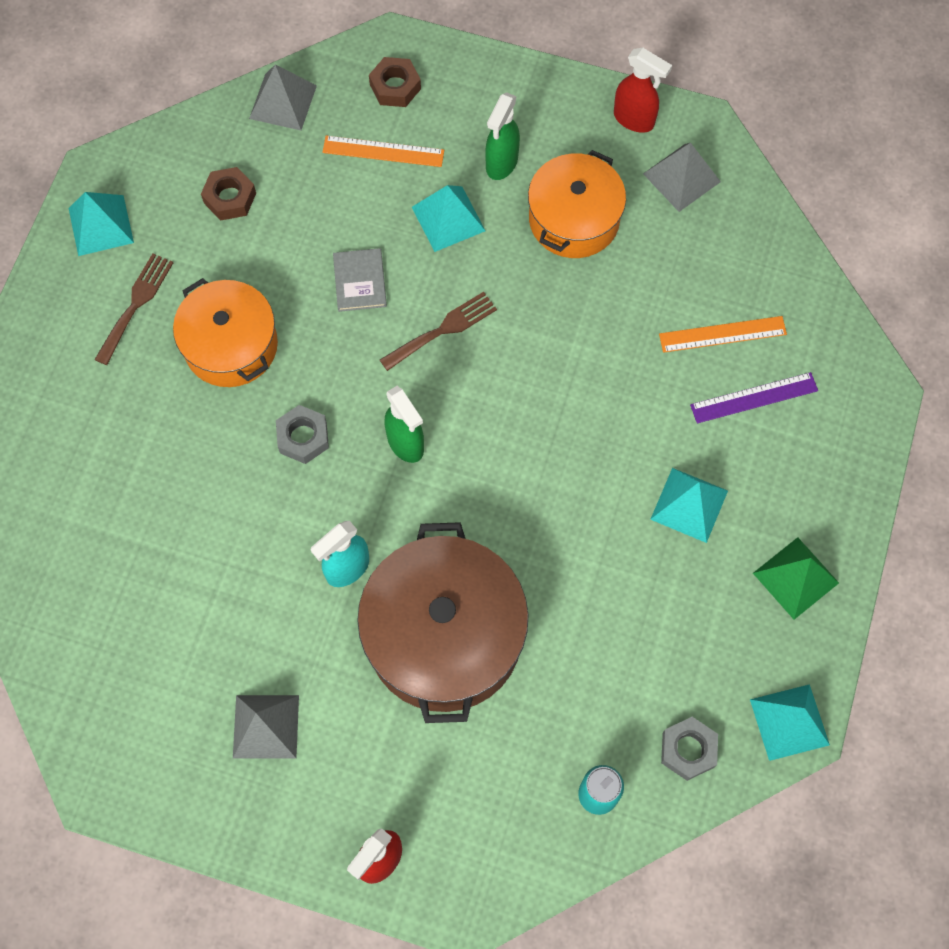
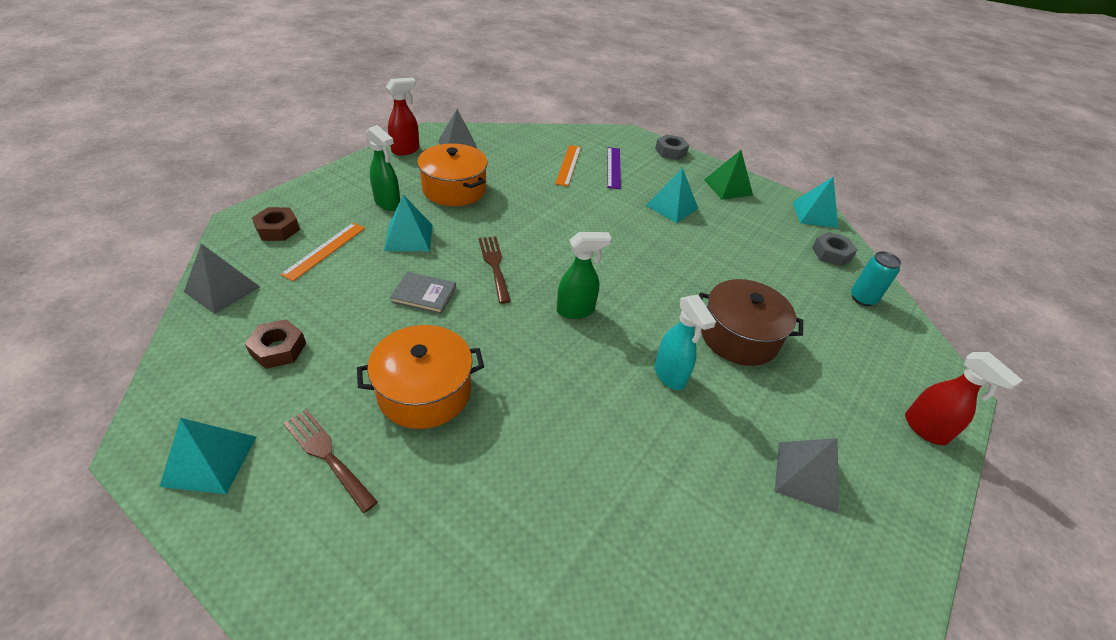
camera: 75 degrees left, 25 degrees down
grey nut [276,405,329,464] -> grey nut moved to [655,134,689,160]
brown pot [357,522,529,723] -> brown pot [699,279,803,366], size x0.65

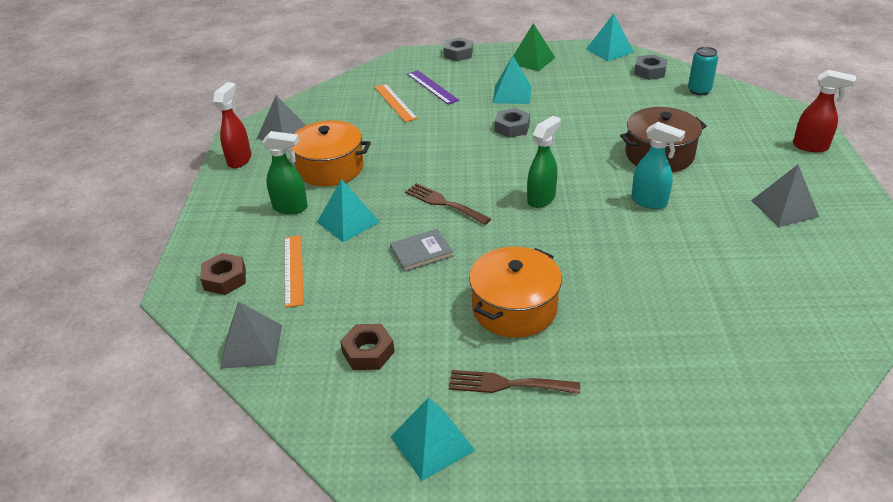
camera: 30 degrees left, 5 degrees down
none -> grey nut [495,108,530,138]

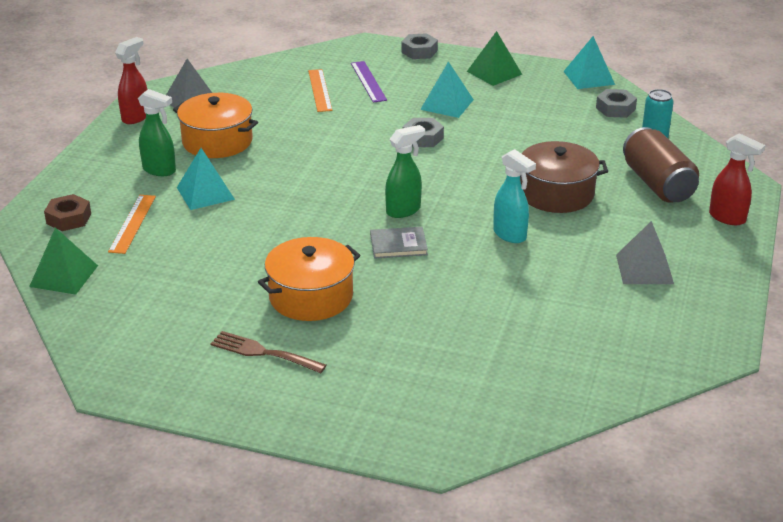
camera: 15 degrees right, 5 degrees down
grey pyramid [220,301,282,369] -> green pyramid [29,228,98,295]
brown nut [340,324,395,370] -> none
grey book [390,229,453,272] -> grey book moved to [370,227,428,259]
turquoise pyramid [390,398,476,481] -> none
brown fork [405,183,491,225] -> none
none -> brown can [623,127,699,202]

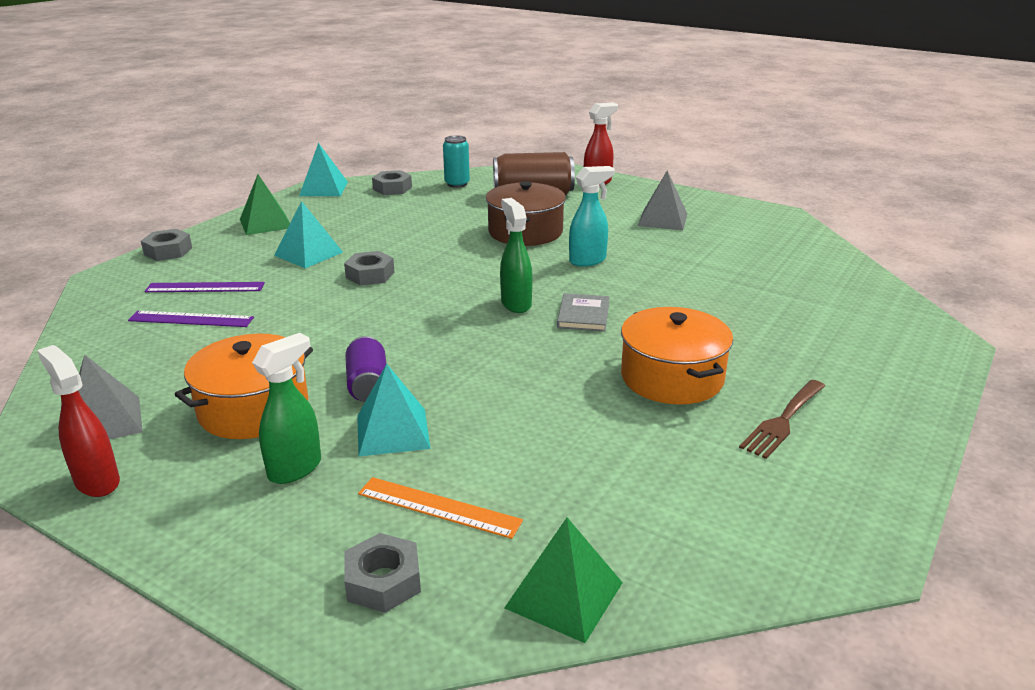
camera: 75 degrees left, 5 degrees down
brown nut [44,194,91,231] -> grey nut [344,533,421,613]
orange ruler [308,69,332,112] -> purple ruler [128,311,254,327]
none -> purple can [345,336,387,402]

